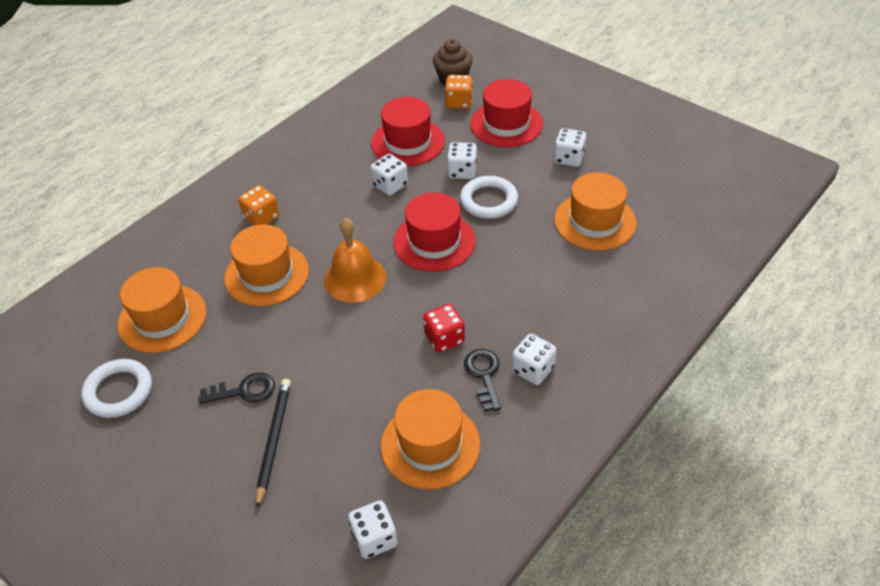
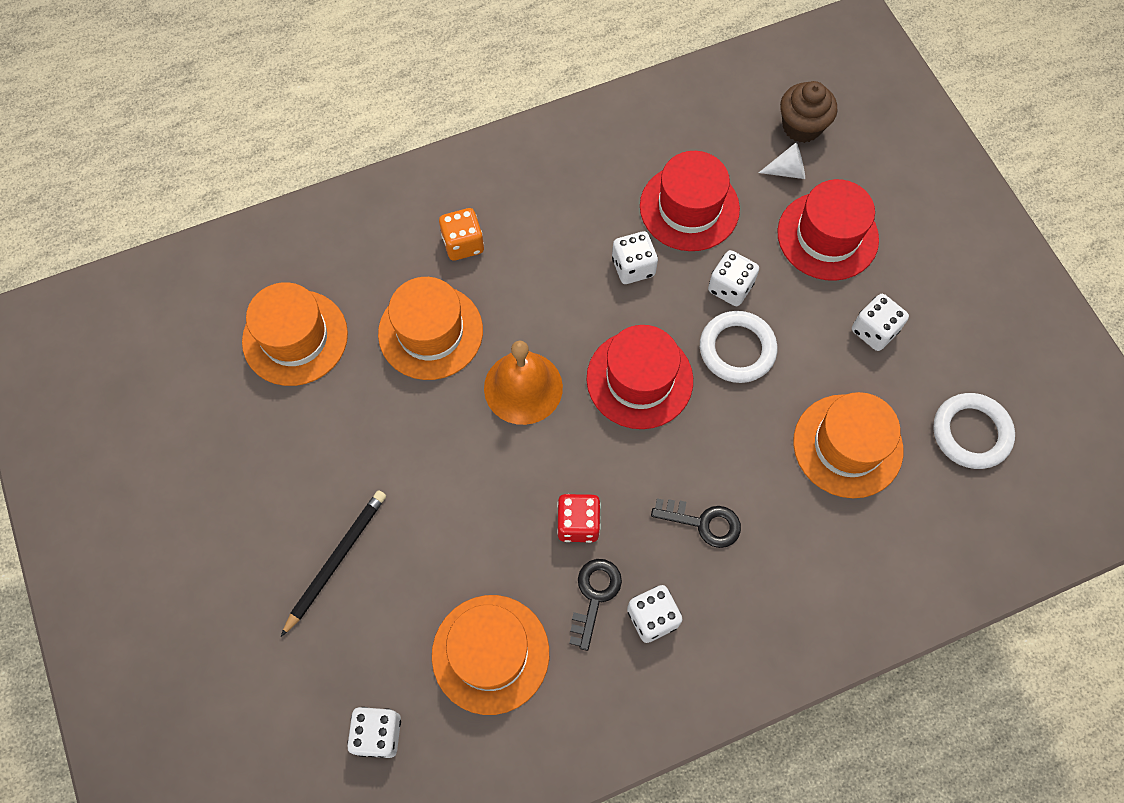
camera: 25 degrees right, 20 degrees up
white ring [81,359,152,418] -> white ring moved to [933,393,1015,469]
black key [199,372,275,404] -> black key moved to [651,498,741,548]
orange dice [445,75,473,109] -> white cone [759,142,805,179]

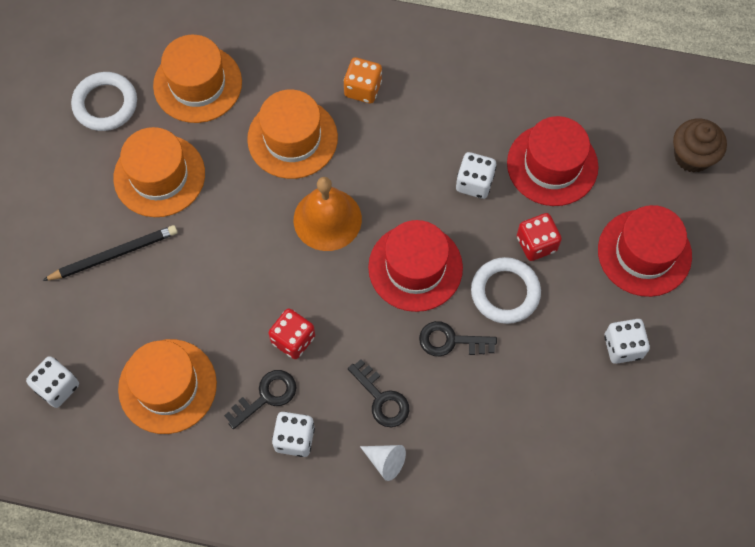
camera: 35 degrees right, 0 degrees up
white dice [708,250,759,306] -> red dice [517,213,562,261]
white cone [759,142,805,179] -> white cone moved to [360,445,406,481]
orange hat [793,392,903,498] -> orange hat moved to [113,127,205,217]
white ring [933,393,1015,469] -> white ring moved to [71,72,137,131]
none -> black key [419,321,497,356]

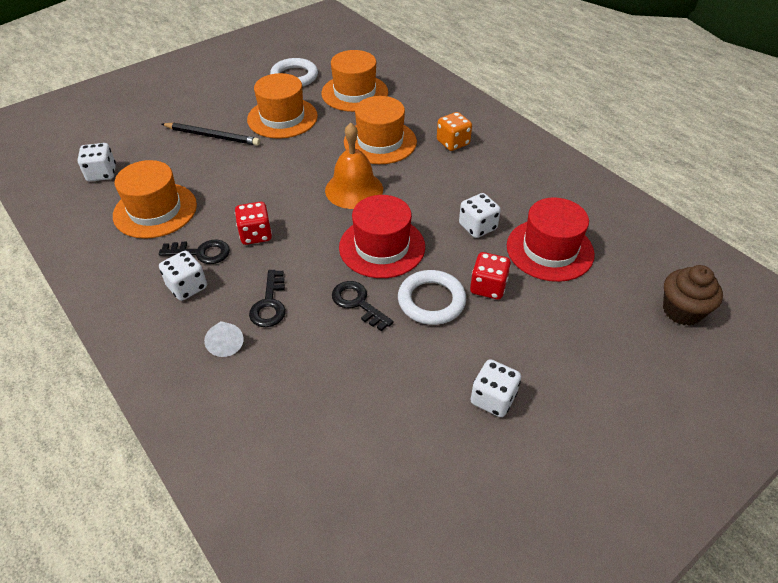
camera: 40 degrees right, 20 degrees down
red hat [598,205,692,297] -> none

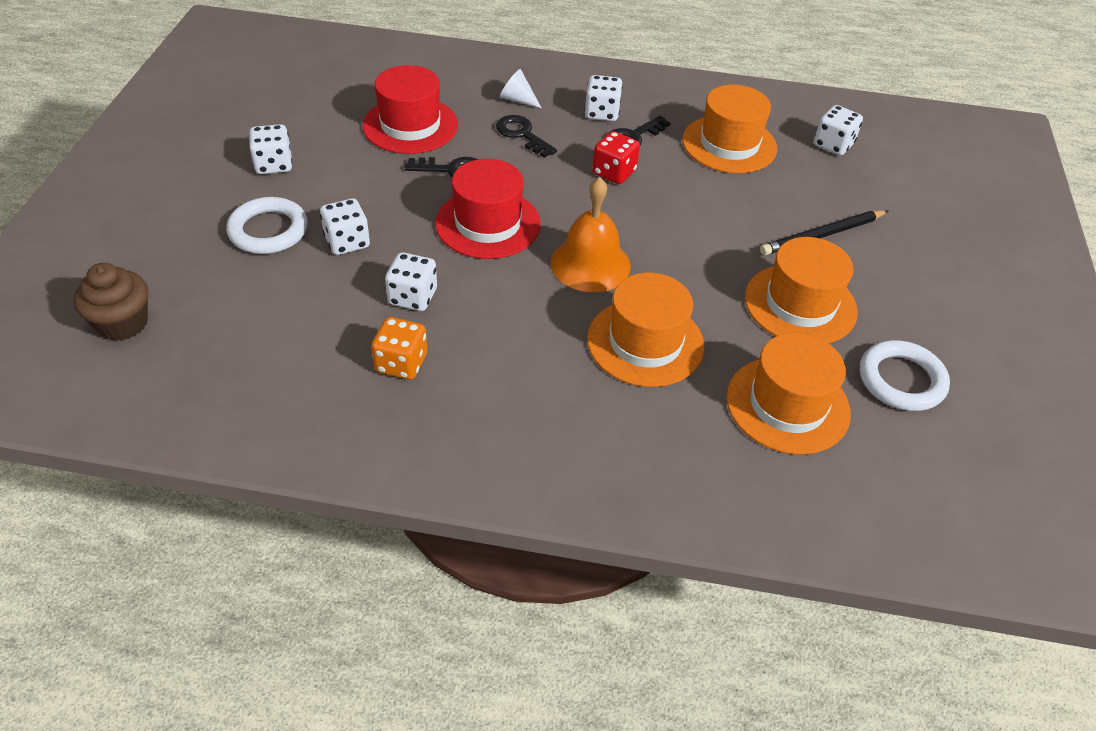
camera: 135 degrees right, 0 degrees up
white ring [398,270,466,325] -> white ring moved to [226,197,308,254]
orange dice [437,112,472,151] -> orange dice moved to [371,317,427,380]
red dice [470,252,511,299] -> white dice [320,198,370,255]
red hat [507,197,595,282] -> red hat moved to [362,65,458,154]

